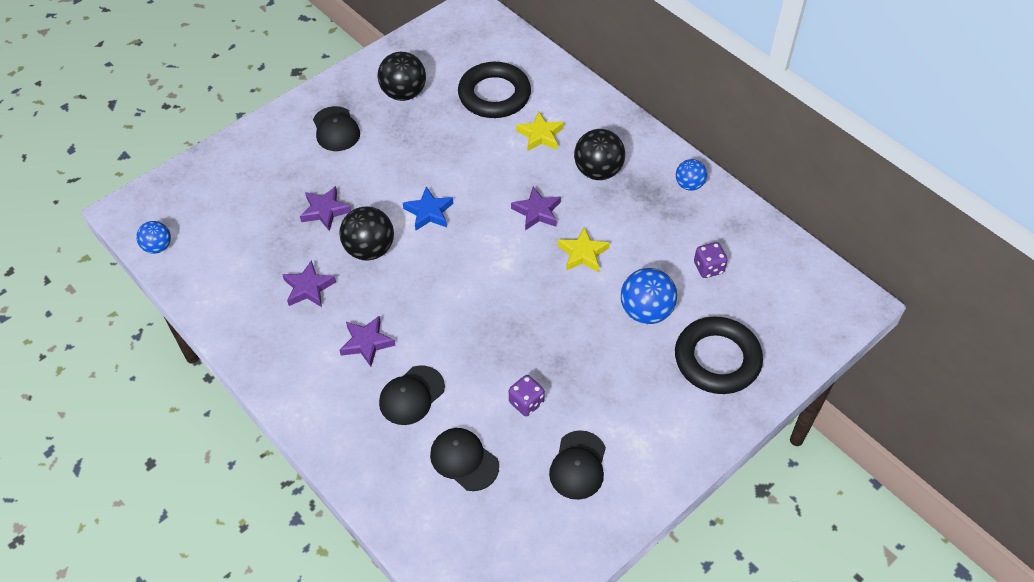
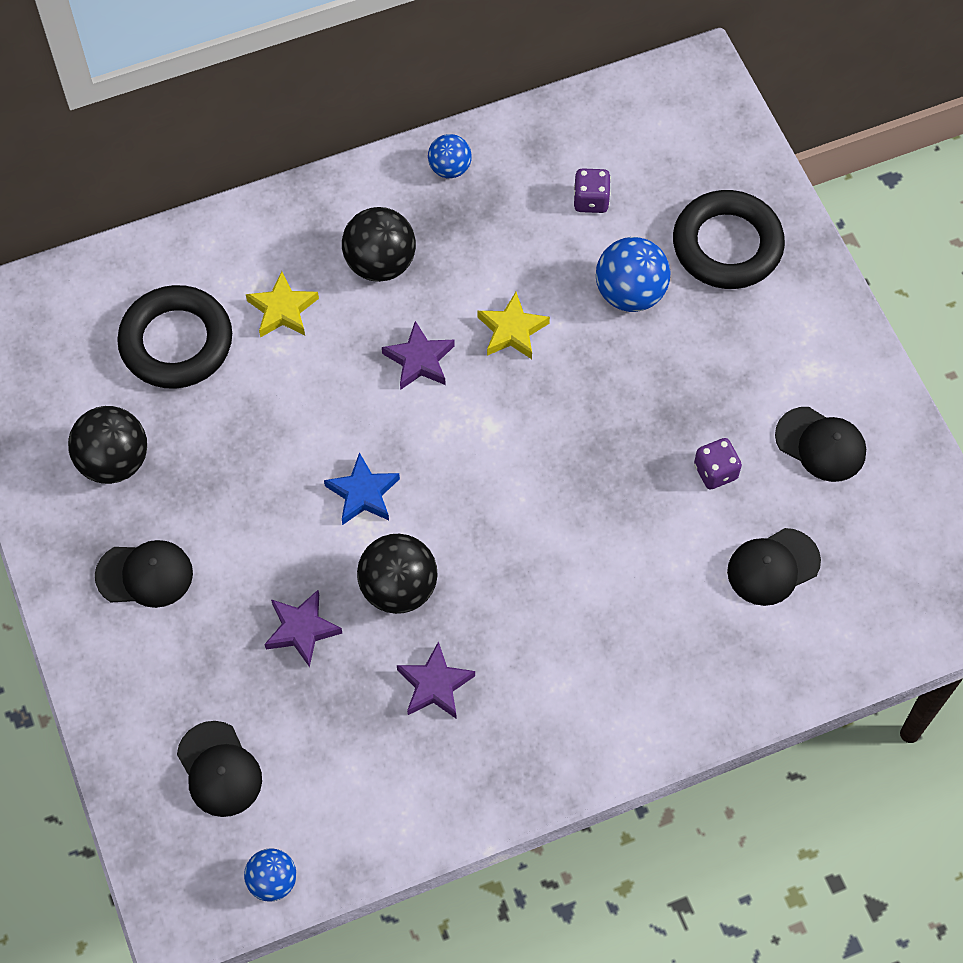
camera: 70 degrees left, 10 degrees up
purple star [339,316,396,367] -> none
black cap [379,365,445,425] -> black cap moved to [177,721,262,817]

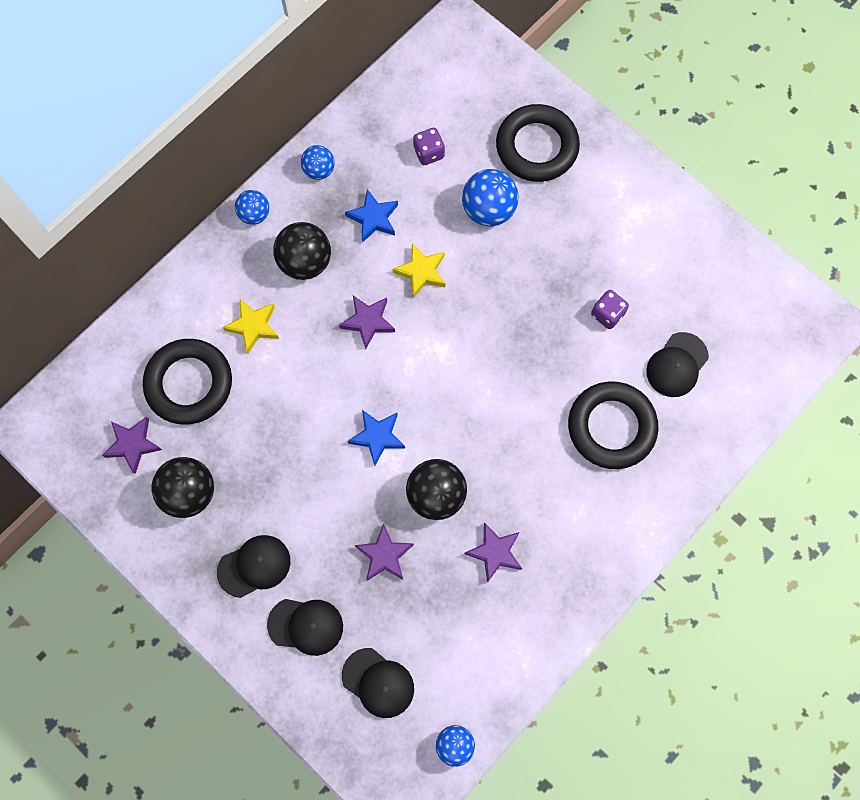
camera: 25 degrees left, 10 degrees up
black cap [775,407,866,482] -> black cap moved to [267,599,343,656]
none -> purple star [102,417,162,474]
none -> blue ball [235,190,269,225]
none -> blue star [345,189,398,243]
none -> black ring [568,382,658,469]

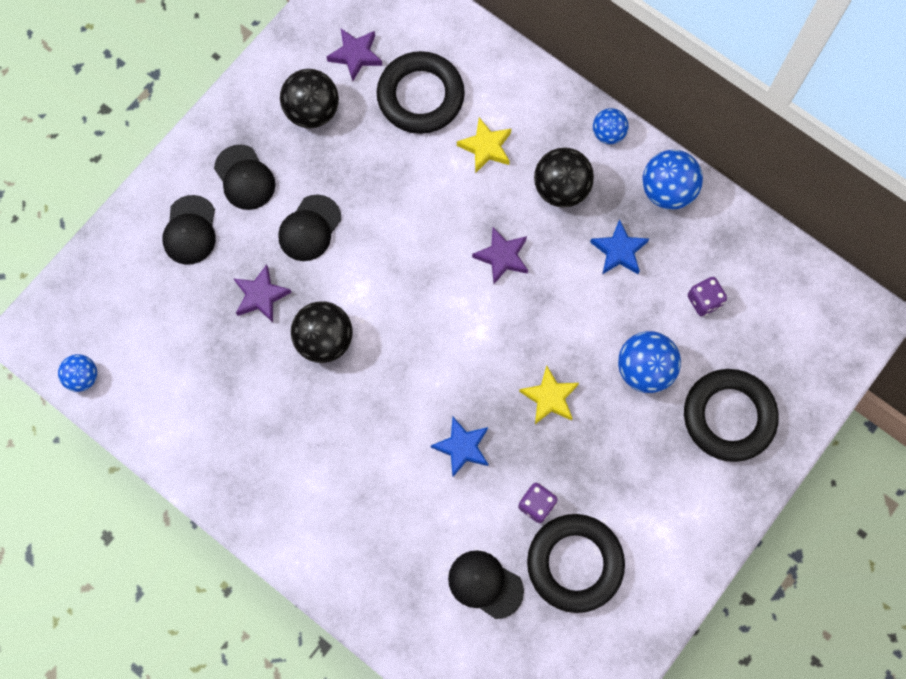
camera: 85 degrees right, 0 degrees up
blue ball [301,145,335,180] -> blue ball [642,150,703,210], size x1.64
black cap [342,648,414,718] -> black cap moved to [278,195,341,261]
blue star [348,410,405,466] -> blue star moved to [431,417,488,477]
yellow star [393,243,445,298] -> yellow star moved to [519,365,579,424]
purple star [464,522,522,583] -> none
black ring [568,382,658,469] -> black ring moved to [527,514,625,613]

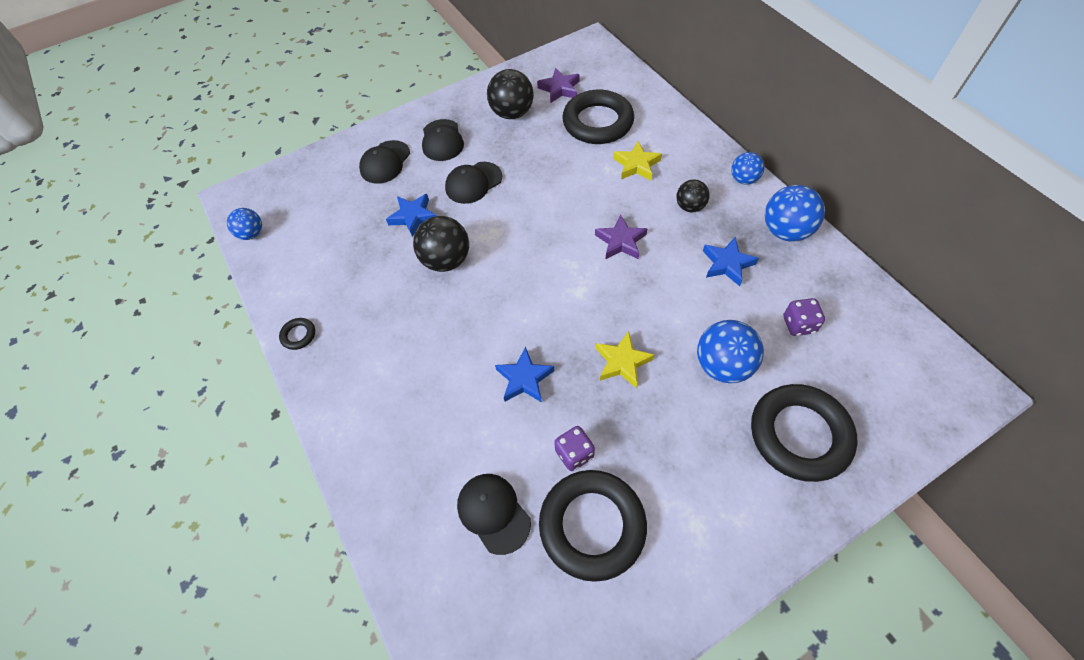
camera: 25 degrees right, 15 degrees down
purple star [233,264,292,322] -> blue star [386,194,436,237]
black ball [534,147,594,208] -> black ball [676,179,710,213], size x0.61
none -> black ring [279,318,315,350]

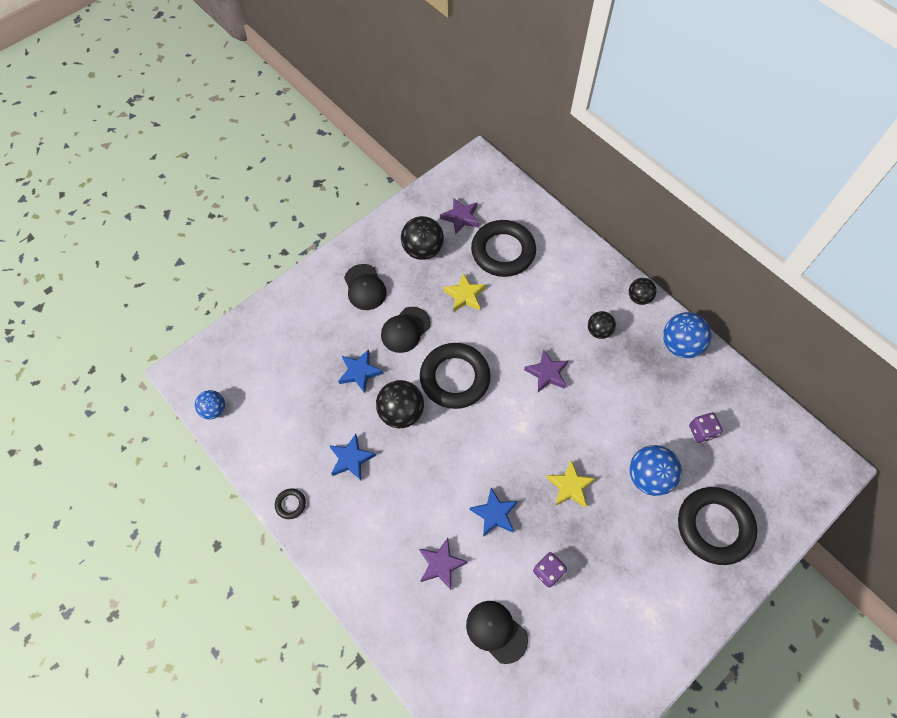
camera: 15 degrees left, 5 degrees up
black cap [359,140,410,184] -> none
black ring [539,470,647,582] -> black ring moved to [420,343,491,409]
yellow star [613,141,662,180] -> yellow star moved to [443,273,486,312]
blue star [703,237,759,286] -> blue star moved to [329,434,376,480]
blue ball [731,152,765,185] -> black ball [629,278,657,305]
none -> purple star [419,538,468,590]

